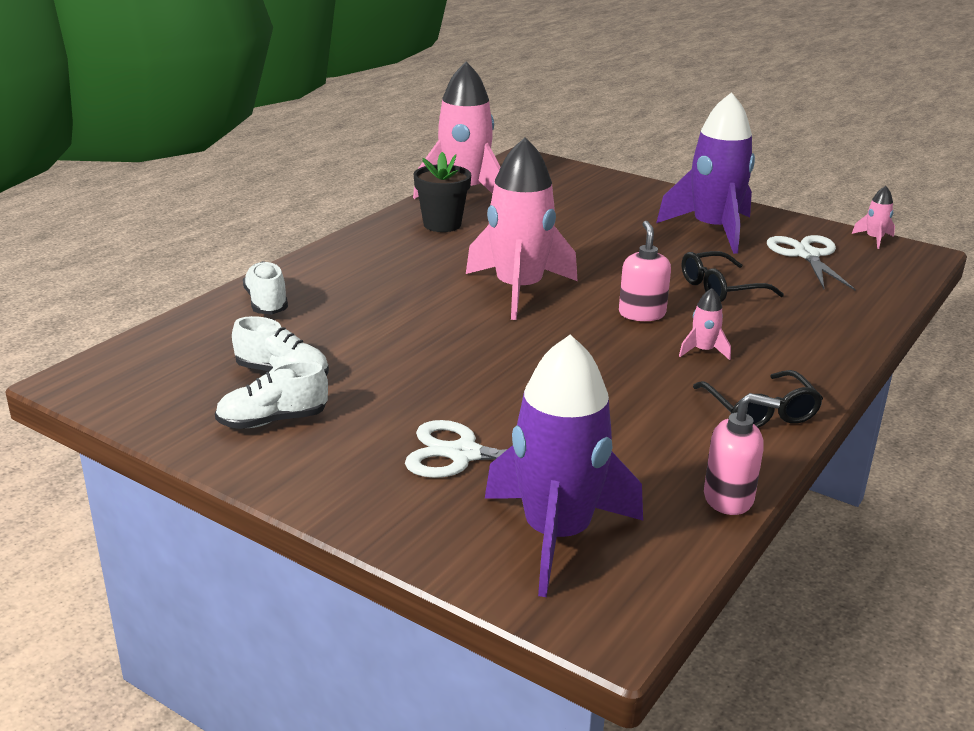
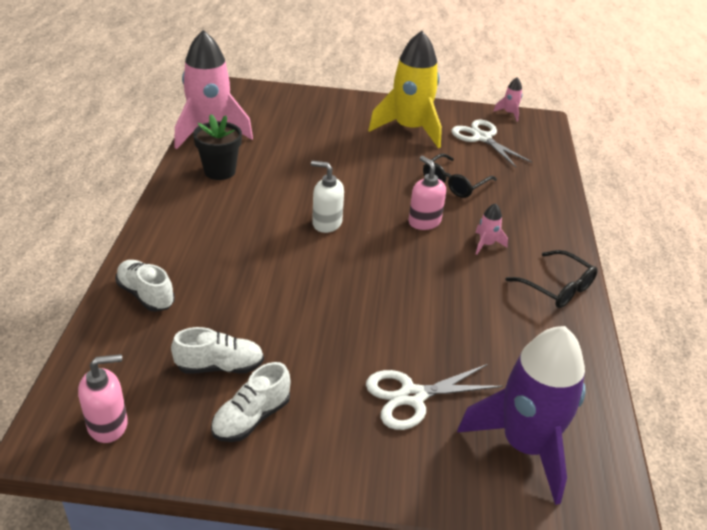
camera: 30 degrees left, 10 degrees up
pink rocket [466,137,578,320] -> white soap dispenser [311,161,344,233]
purple rocket [656,92,755,254] -> yellow rocket [368,31,442,148]
pink soap dispenser [704,393,780,515] -> pink soap dispenser moved to [78,354,128,443]

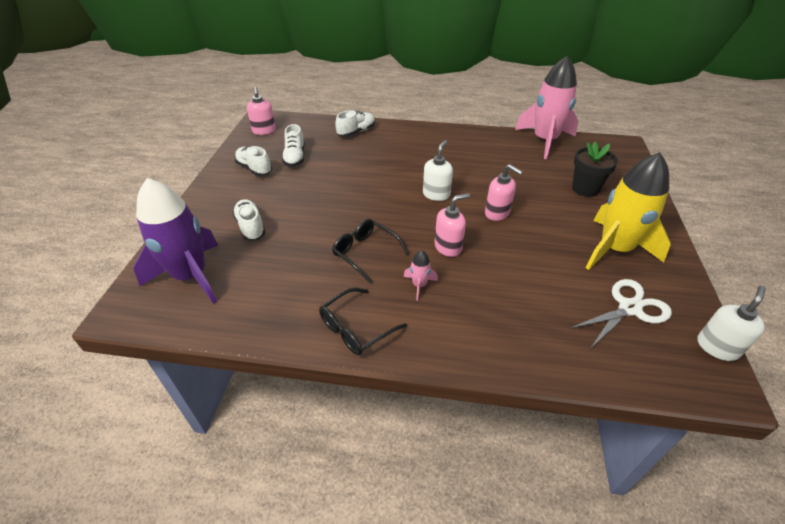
camera: 95 degrees right, 5 degrees up
black flower pot [193,114,242,180] -> black flower pot moved to [572,141,618,197]
white scissors [366,364,503,430] -> white shoe [233,199,266,240]
black glasses [423,153,497,198] -> black glasses moved to [332,219,409,284]
pink rocket [493,77,523,121] -> white soap dispenser [697,286,766,361]
none -> pink soap dispenser [485,164,523,221]

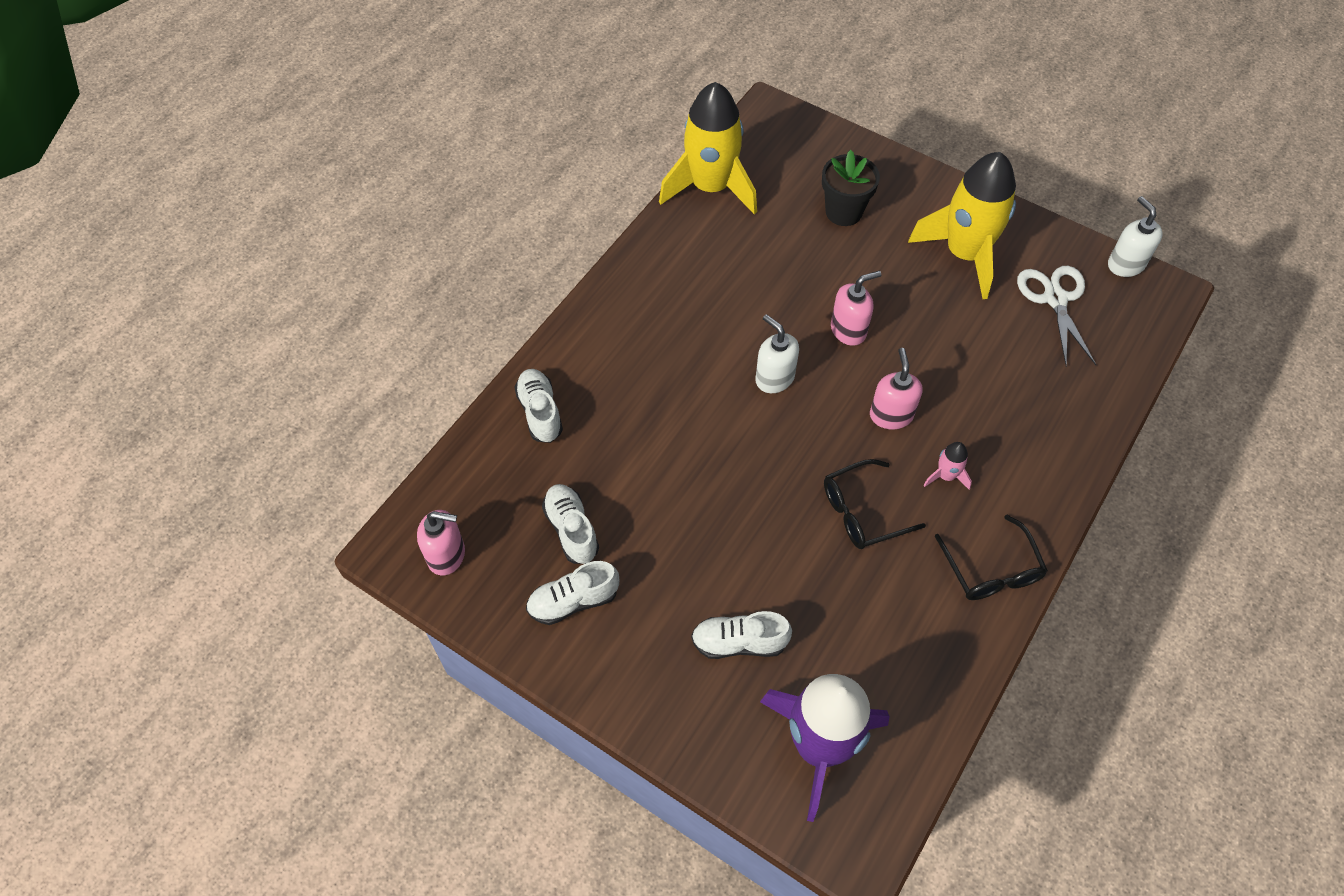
camera: 65 degrees left, 15 degrees up
white shoe [282,124,305,167] -> white shoe turned 135 degrees counterclockwise [542,484,599,564]
pink rocket [515,56,578,159] -> yellow rocket [659,82,757,215]

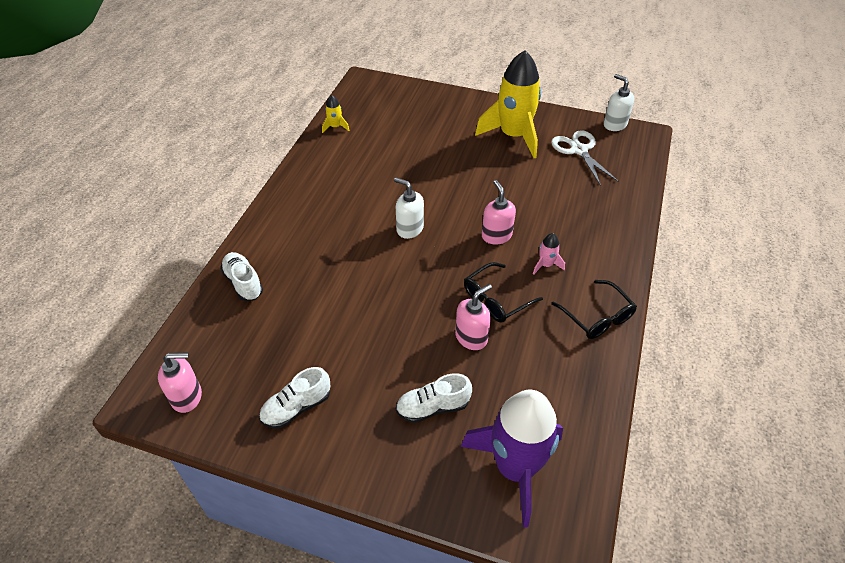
camera: 15 degrees left, 10 degrees down
white shoe [542,484,599,564] -> none
yellow rocket [659,82,757,215] -> yellow rocket [322,95,350,133], size x0.40
black flower pot [822,150,880,226] -> none
pink soap dispenser [831,271,881,346] -> pink soap dispenser moved to [455,284,492,350]

